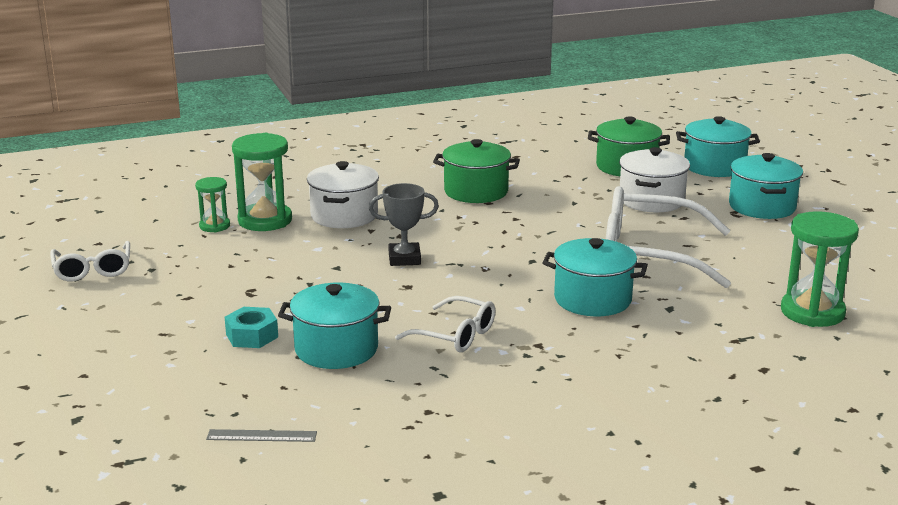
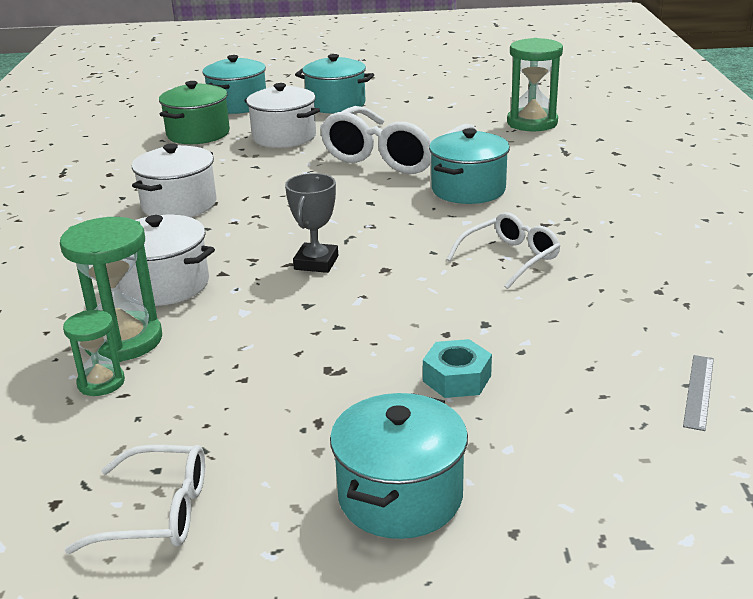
camera: 70 degrees left, 5 degrees up
turquoise pot [278,283,391,369] -> turquoise pot moved to [330,393,468,539]
green pot [433,139,520,203] -> white pot [132,143,217,217]

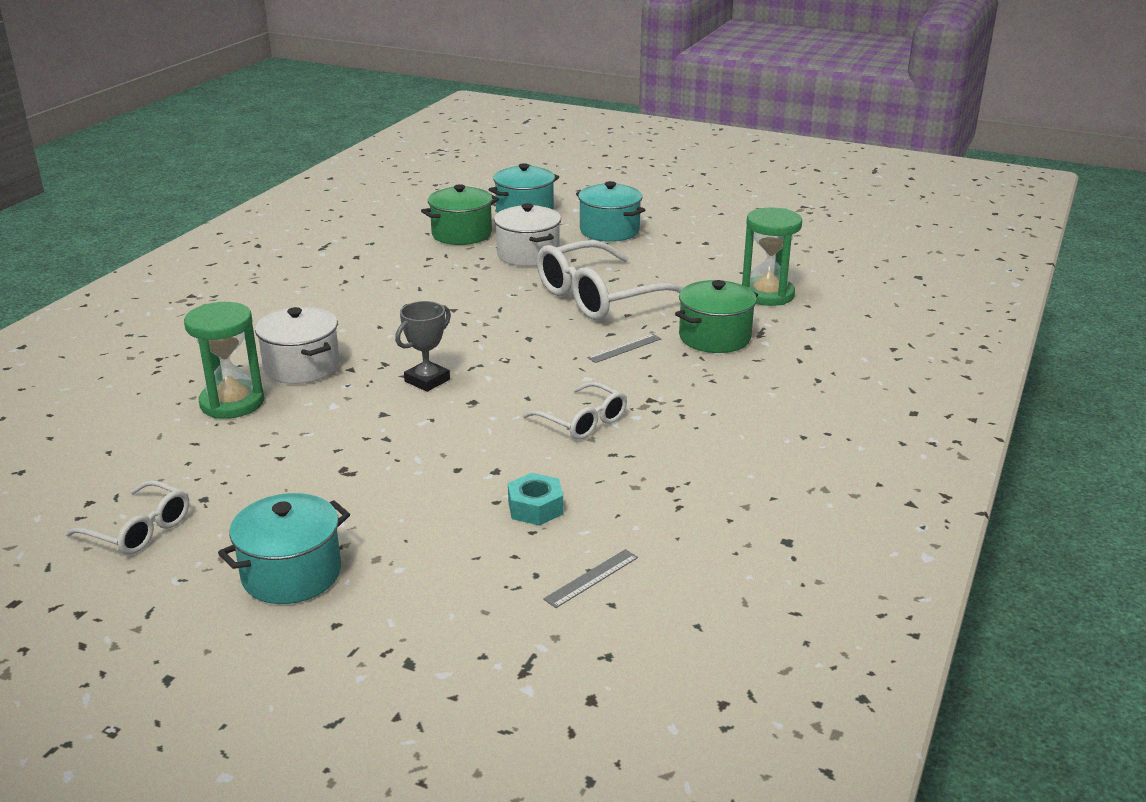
camera: 25 degrees right, 0 degrees up
green hourglass [63,310,125,396] -> none
white pot [132,143,217,217] -> none
turquoise nut [423,339,492,398] -> turquoise nut moved to [508,473,563,526]
turquoise pot [429,128,510,204] -> grey ruler [587,334,661,363]
white glasses [446,212,560,289] -> white glasses turned 60 degrees clockwise [523,382,627,440]
none -> green pot [675,280,758,353]

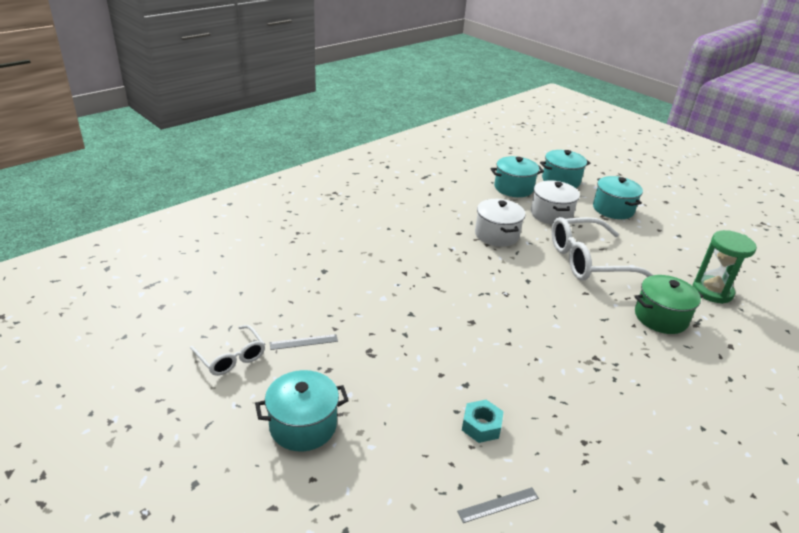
camera: 20 degrees right, 5 degrees up
green hourglass [184,302,264,419] -> none
white pot [255,307,340,384] -> white pot moved to [475,199,526,247]
grey trophy [395,301,451,392] -> none
green pot [421,184,499,245] -> turquoise pot [490,156,544,197]
white glasses [523,382,627,440] -> none
grey ruler [587,334,661,363] -> grey ruler moved to [270,334,338,350]

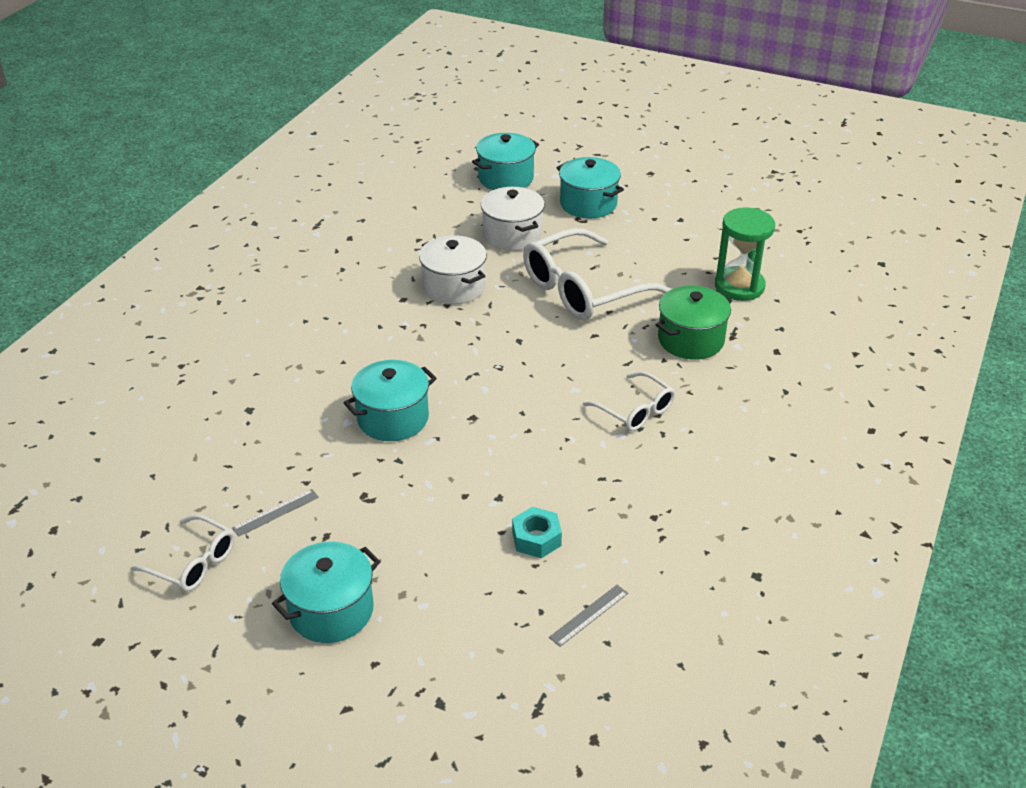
camera: 20 degrees left, 5 degrees up
turquoise pot [490,156,544,197] -> turquoise pot moved to [344,360,437,441]
none -> white glasses [583,371,675,431]

